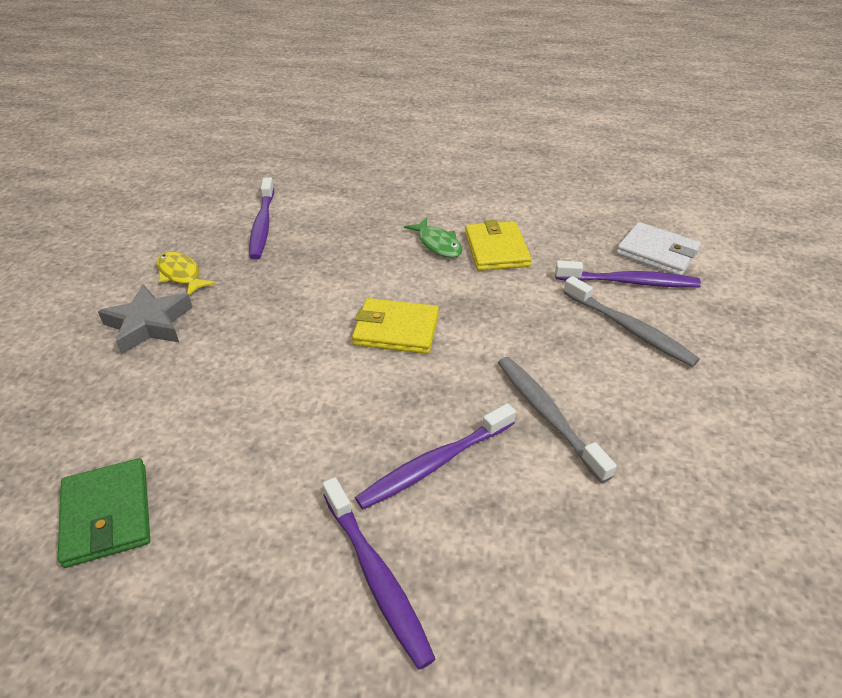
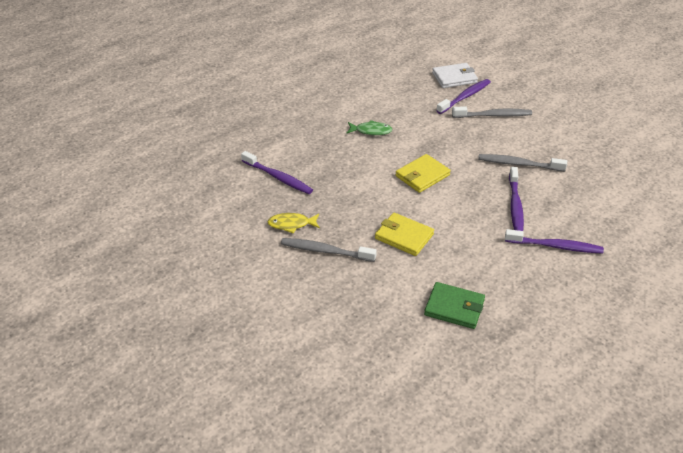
camera: 50 degrees left, 0 degrees up
grey star [98,284,192,355] -> grey toothbrush [281,238,377,262]
yellow wallet [465,220,532,271] -> yellow wallet moved to [375,213,434,256]

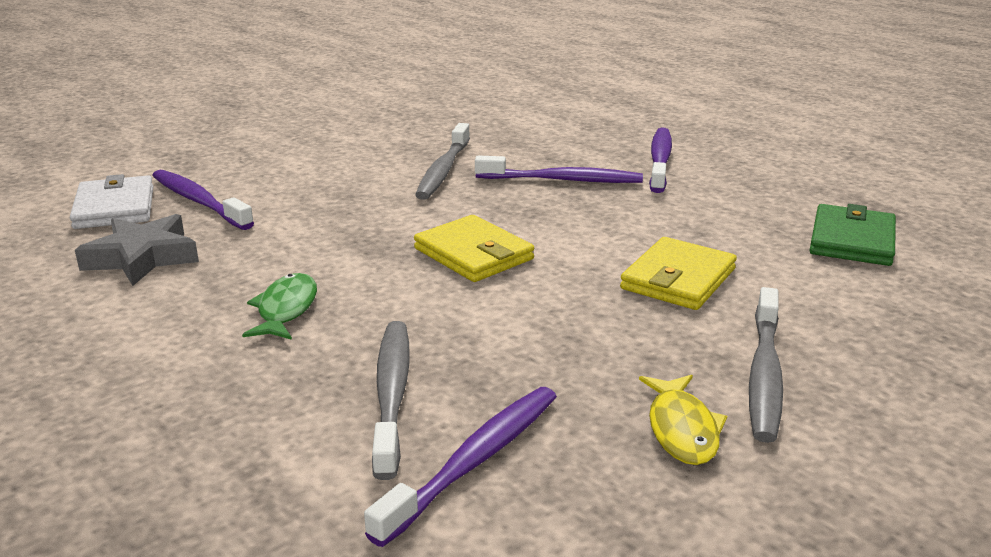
camera: 90 degrees left, 15 degrees down
grey toothbrush [452,106,532,118] -> grey toothbrush moved to [372,321,410,480]
none -> grey star [75,214,199,286]

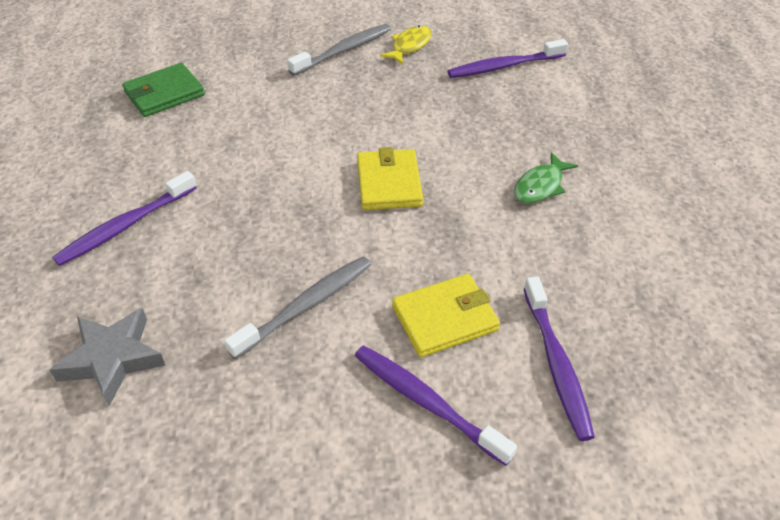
camera: 145 degrees left, 20 degrees up
white wallet [70,174,153,229] -> none
grey star [75,214,199,286] -> grey star moved to [50,308,165,406]
grey toothbrush [372,321,410,480] -> none
purple toothbrush [475,156,643,183] -> purple toothbrush moved to [355,345,517,466]
yellow wallet [620,237,737,310] -> yellow wallet moved to [392,274,500,357]

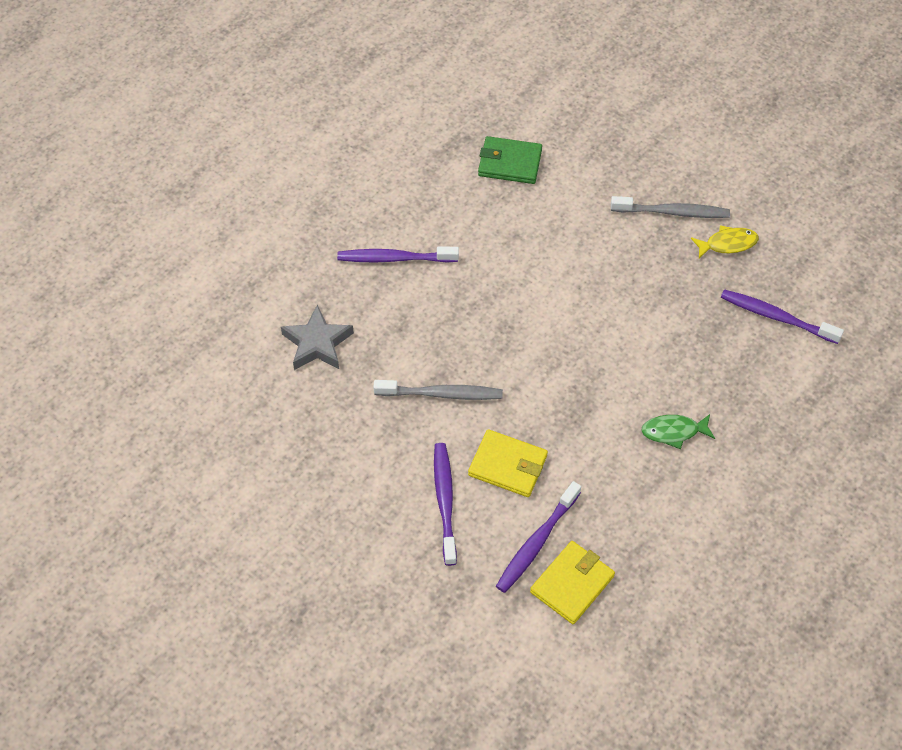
camera: 45 degrees right, 10 degrees up
yellow wallet [357,147,423,210] -> yellow wallet moved to [530,541,615,624]

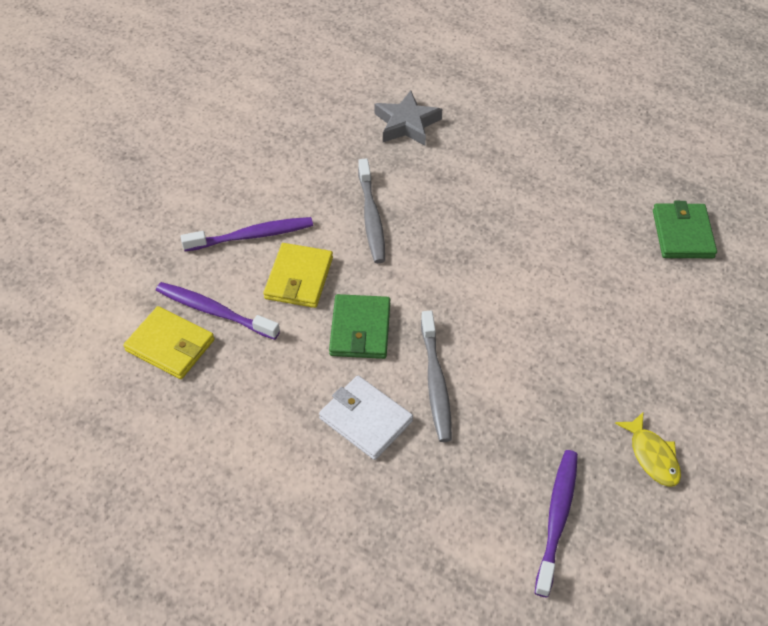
camera: 80 degrees right, 5 degrees down
purple toothbrush [337,247,459,263] -> none
grey toothbrush [611,196,730,218] -> grey toothbrush moved to [421,311,452,442]
green fish [641,414,715,449] -> white wallet [319,376,413,460]
none -> green wallet [329,294,390,359]

